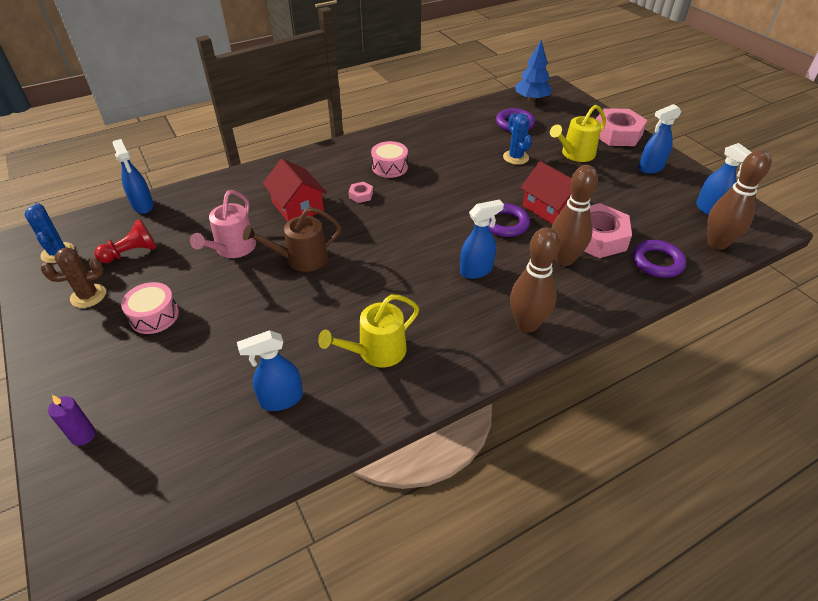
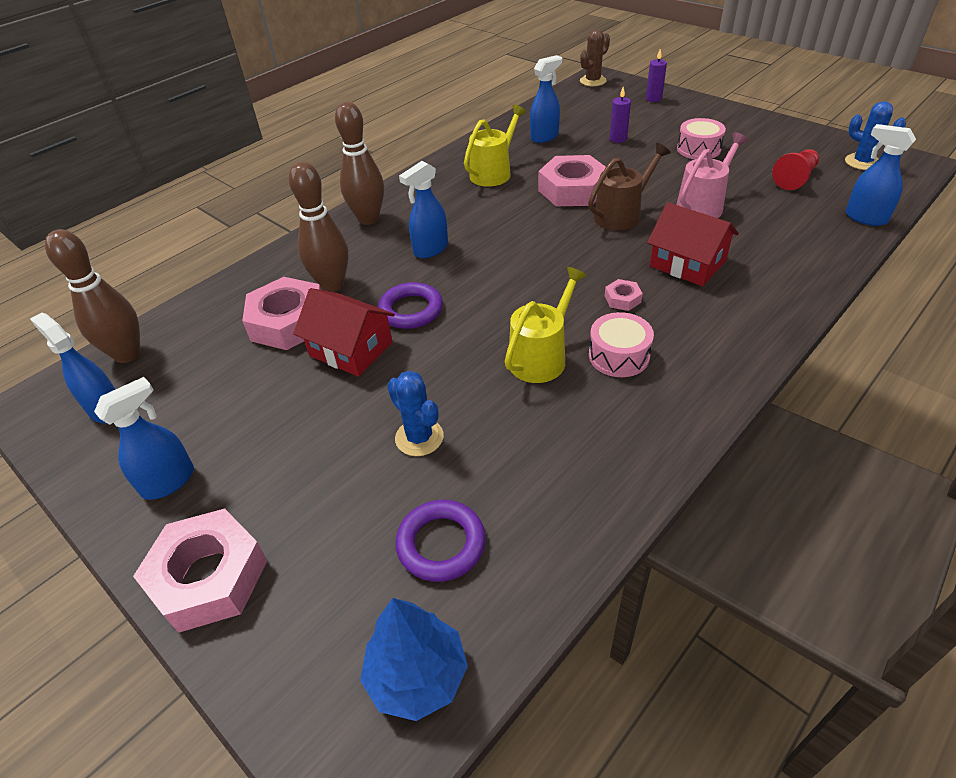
camera: 165 degrees right, 0 degrees up
brown cactus [41,248,106,308] -> brown cactus moved to [580,29,610,86]
pink watering can [190,190,256,258] -> pink watering can turned 45 degrees clockwise [676,132,748,218]
yellow watering can [550,105,606,162] -> yellow watering can moved to [505,267,587,383]
purple ring [633,240,686,278] -> none
none -> pink nut [538,155,606,206]
none -> purple candle [609,87,631,143]

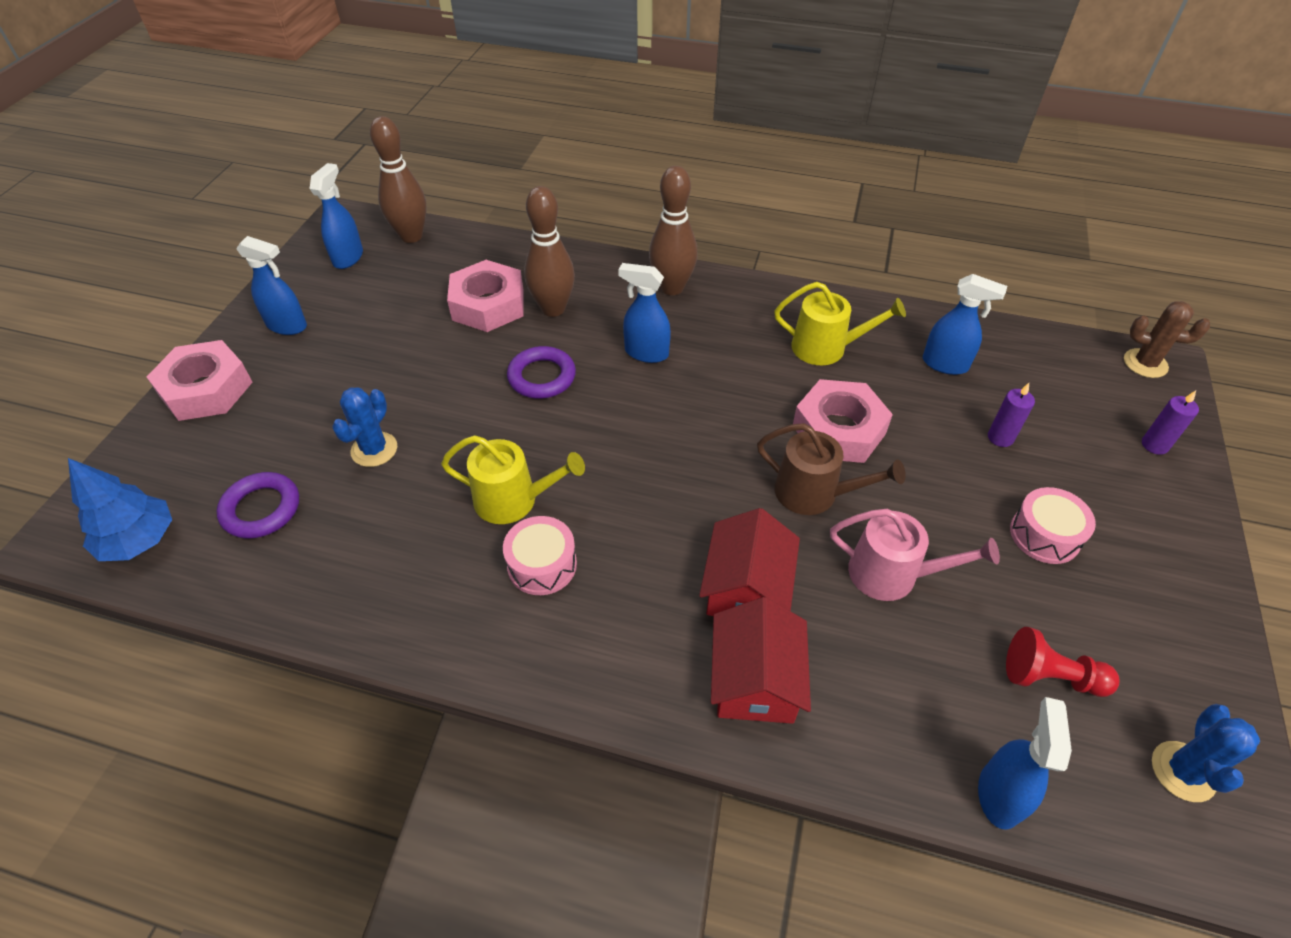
camera: 60 degrees right, 5 degrees up
red house [293,288,395,377] -> red house moved to [711,597,811,724]
pink nut [605,279,643,311] -> none

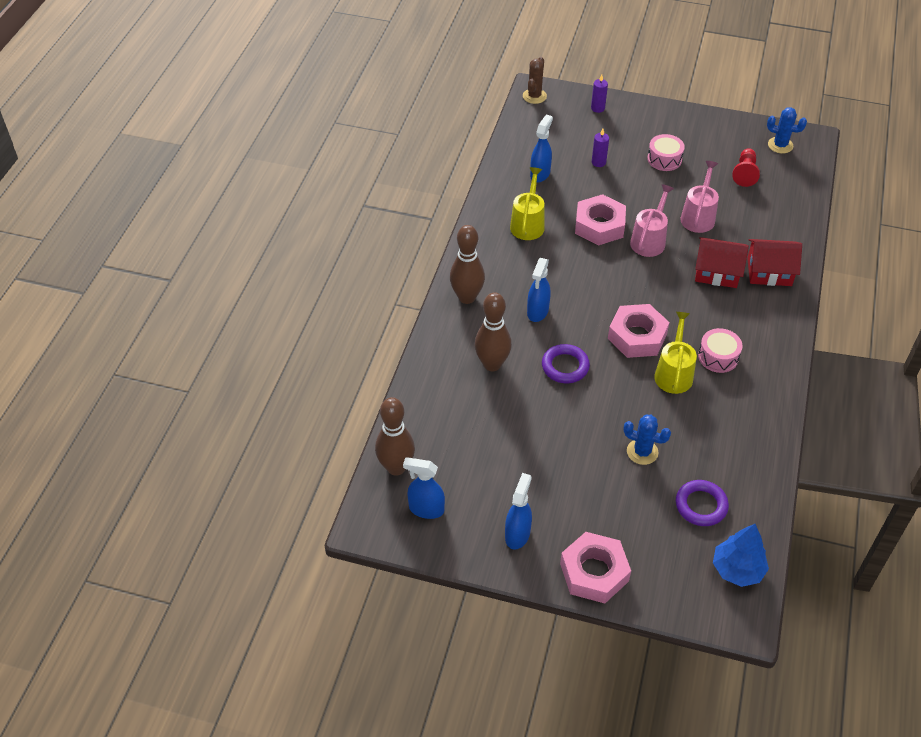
camera: 90 degrees left, 0 degrees up
pink nut [447,260,524,332] -> pink nut moved to [608,304,670,358]
brown watering can [757,423,906,515] -> pink watering can [630,184,674,257]
blue spray bottle [978,697,1072,830] -> none

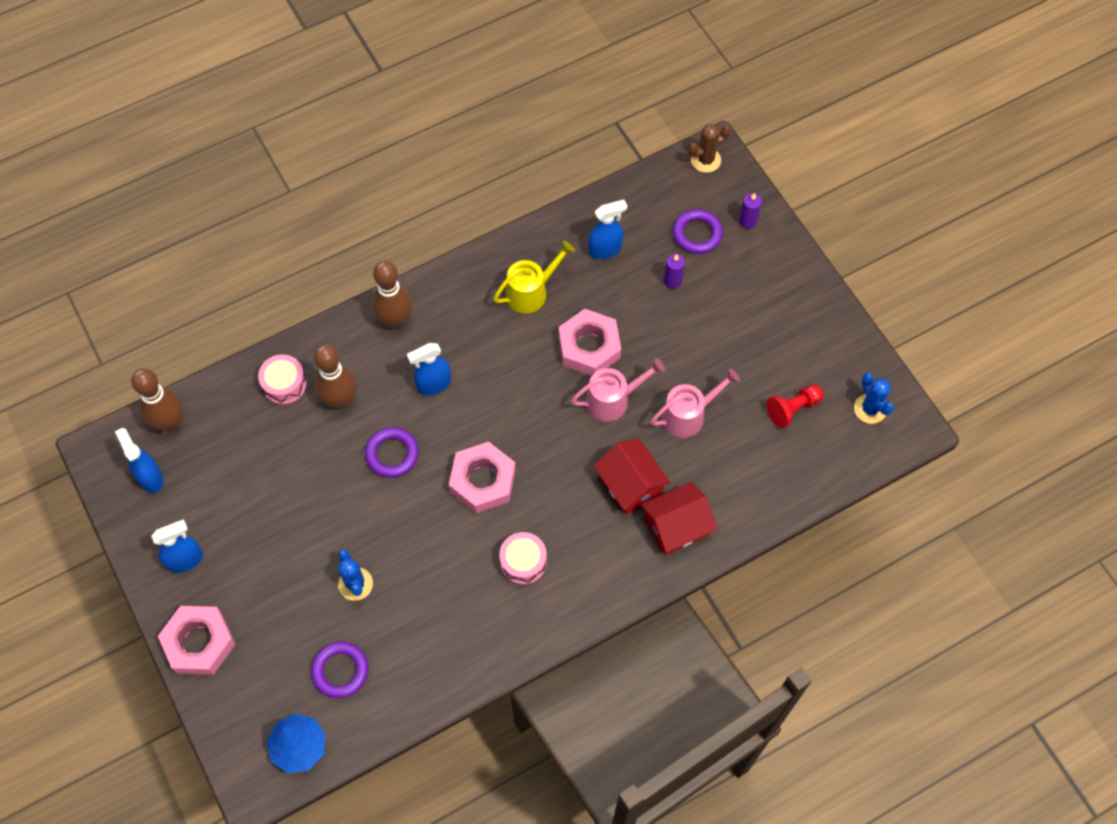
camera: 45 degrees right, 15 degrees up
pink drum [647,134,685,171] -> pink drum moved to [258,355,307,404]
yellow watering can [654,312,697,394] -> none
red house [747,239,802,286] -> red house turned 75 degrees counterclockwise [641,482,717,555]
none -> purple ring [673,209,723,254]

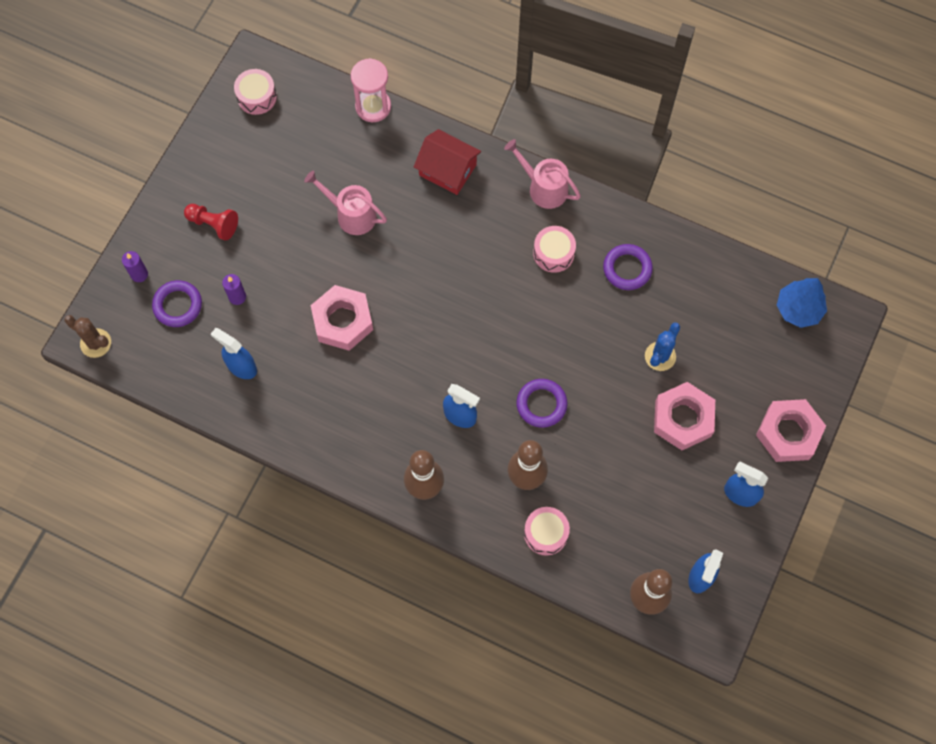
camera: 125 degrees left, 5 degrees up
purple ring [311,642,369,698] -> purple ring moved to [603,244,653,290]
pink nut [449,442,516,513] -> pink nut moved to [654,382,715,450]
yellow watering can [493,241,575,313] -> none
pink watering can [571,358,665,422] -> pink watering can moved to [504,139,581,209]
red house [593,439,671,514] -> none
red pawn [766,385,824,428] -> red pawn moved to [184,204,238,240]
blue cactus [854,373,894,424] -> pink drum [234,69,277,115]
none -> pink hourglass [351,58,391,122]

